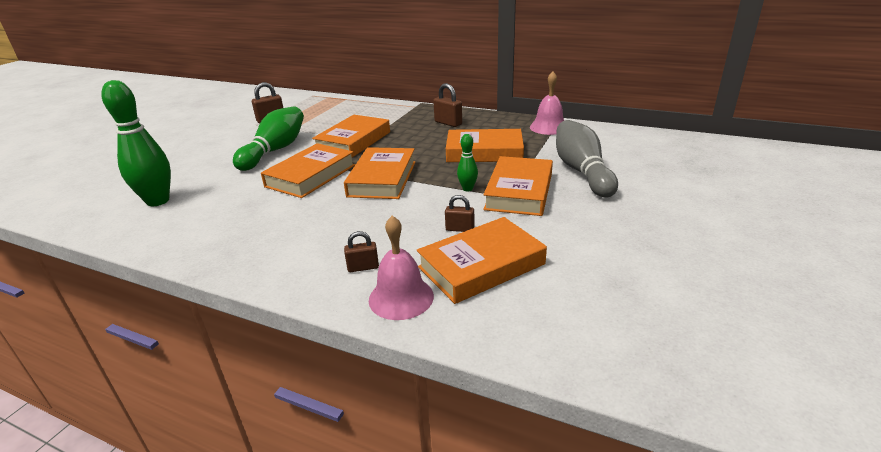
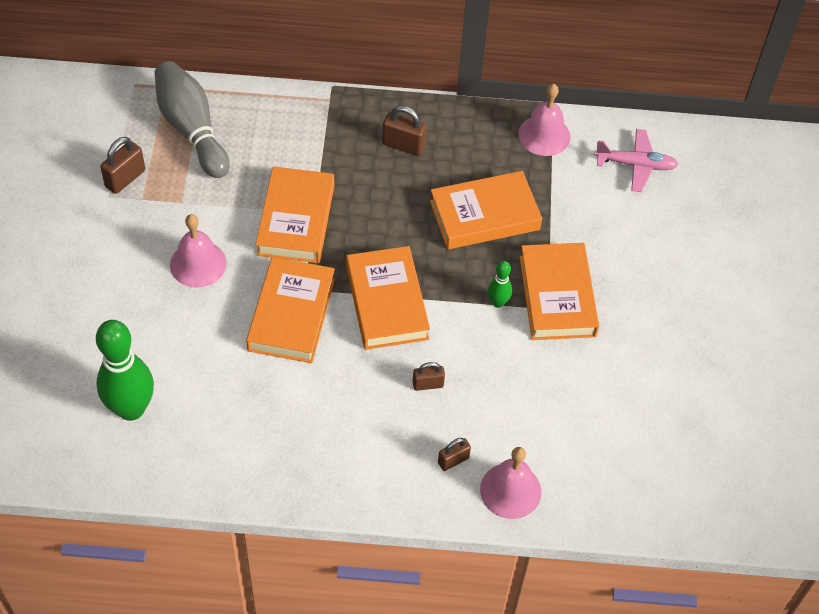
camera: 25 degrees left, 25 degrees up
green bowling pin [233,106,304,171] -> pink bell [170,214,226,287]
orange book [417,217,547,304] -> none
brown padlock [445,195,475,232] -> brown padlock moved to [413,362,445,391]
grey bowling pin [556,120,618,198] -> grey bowling pin moved to [155,61,230,178]
none -> pink plane [594,129,678,192]

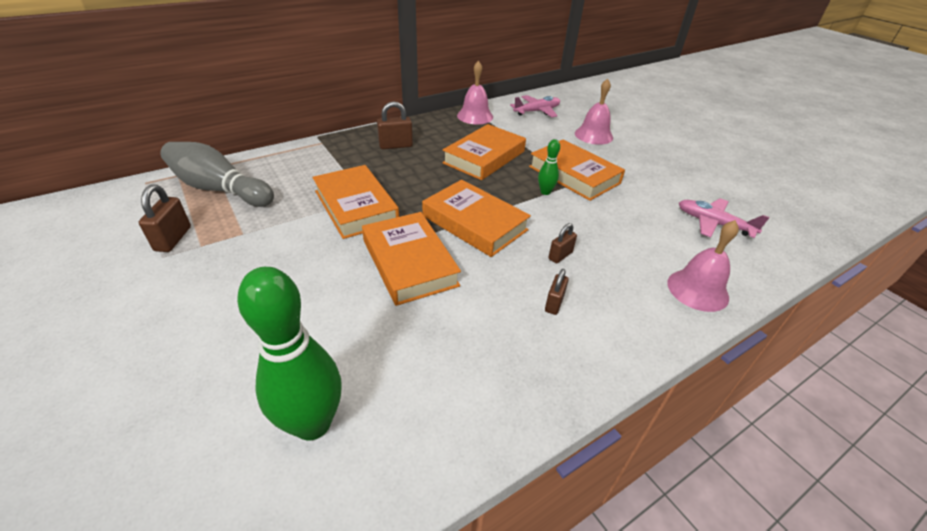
camera: 35 degrees left, 15 degrees down
pink bell [170,214,226,287] -> pink bell moved to [575,79,613,145]
brown padlock [438,438,471,471] -> brown padlock moved to [545,269,569,315]
none -> pink plane [679,198,769,238]

